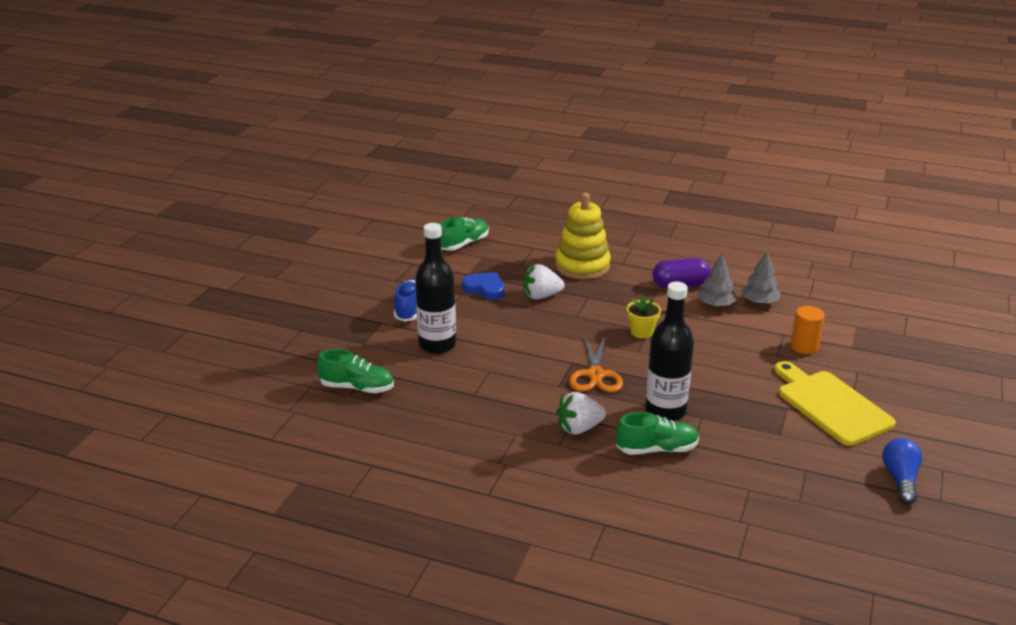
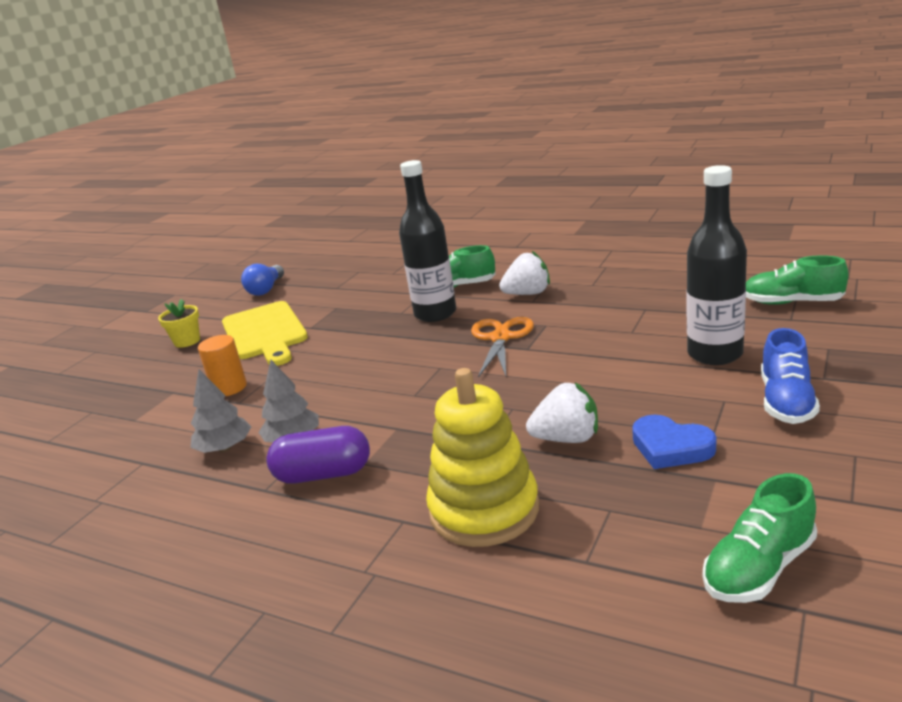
camera: 170 degrees left, 5 degrees down
yellow flower pot [627,295,661,339] -> yellow flower pot moved to [158,299,200,348]

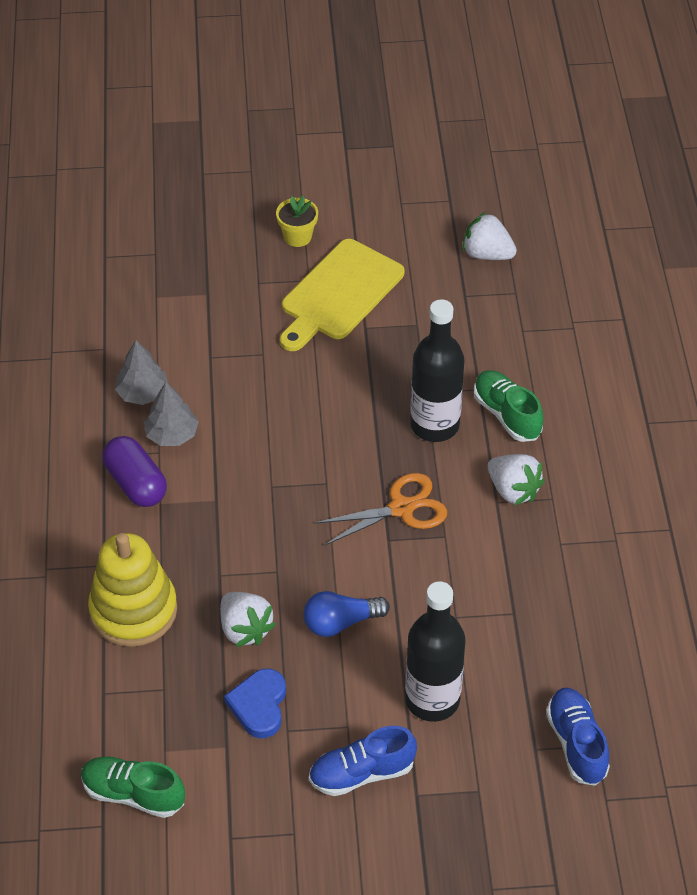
camera: 55 degrees right, 25 degrees up
orange cylinder [198,335,247,396] -> none
blue light bulb [241,264,284,296] -> blue light bulb moved to [303,591,390,637]
green shoe [746,255,849,305] -> blue shoe [546,688,610,786]
none -> white strawberry [462,212,517,260]

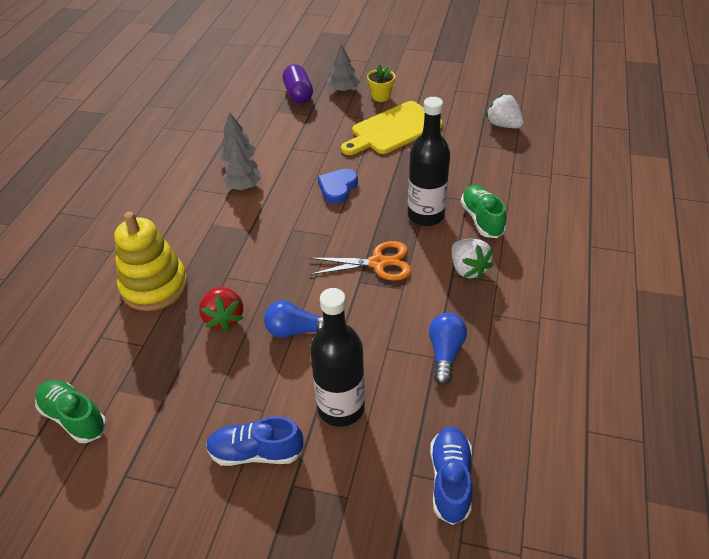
camera: 20 degrees right, 5 degrees down
purple capsule [102,436,167,507] -> purple capsule moved to [283,64,313,103]
white strawberry [220,592,276,647] -> red strawberry [199,286,243,331]
blue heart [224,668,286,738] -> blue heart moved to [318,169,358,204]
none -> grey tree [327,44,360,92]
none -> blue light bulb [429,313,467,385]

